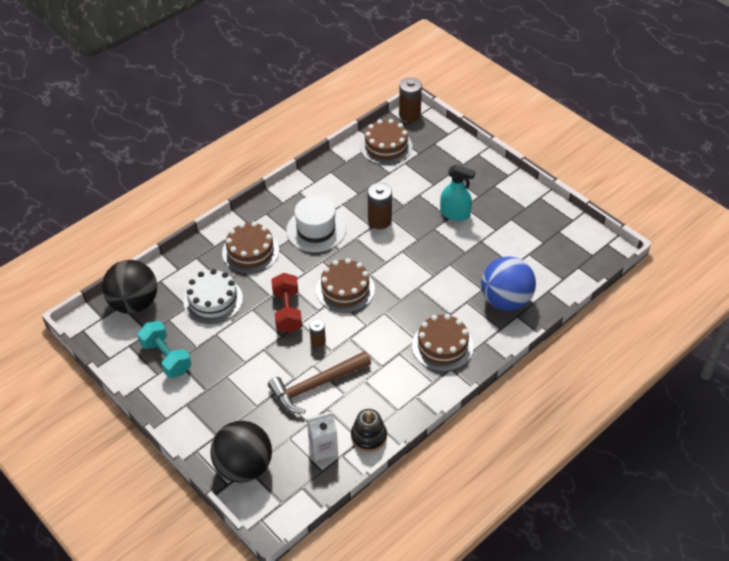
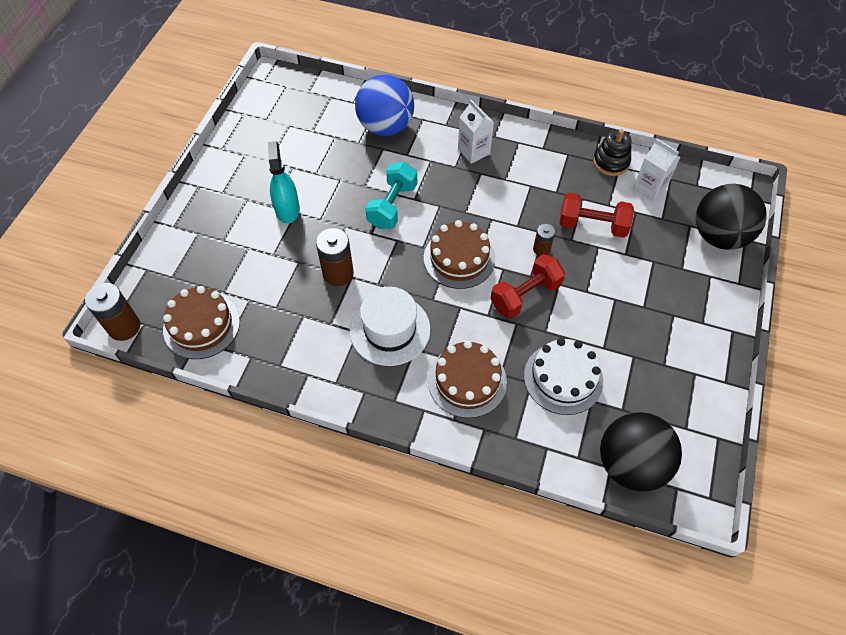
camera: 120 degrees left, 10 degrees up
turquoise dumbbell [137,321,191,378] -> turquoise dumbbell moved to [365,162,417,229]
brown hammer [268,351,371,414] -> red dumbbell [559,193,634,238]
brown cake [412,314,474,371] -> white carton [458,100,494,164]

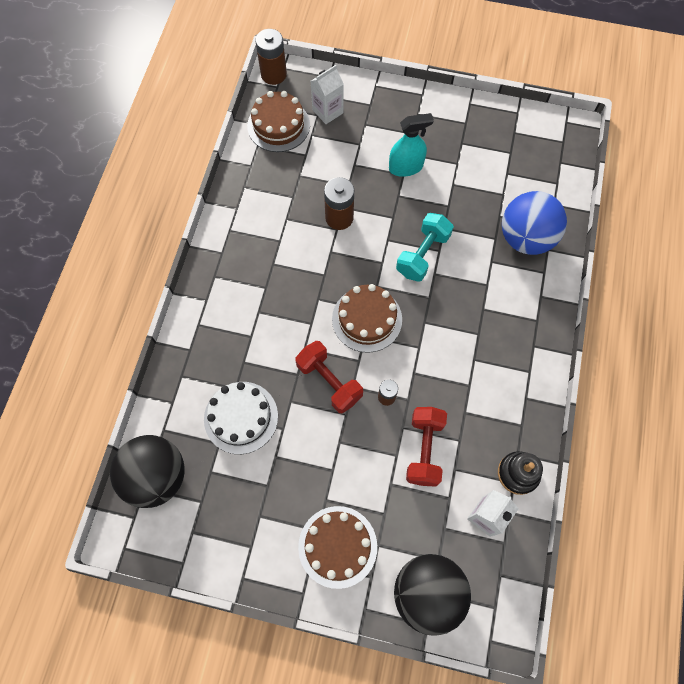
camera: 85 degrees right, 10 degrees up
white hat [350,287,430,366] -> none
turquoise dumbbell [365,162,417,229] -> turquoise dumbbell turned 75 degrees counterclockwise [396,213,454,282]
brown cake [428,341,507,418] -> brown cake moved to [298,506,377,589]
white carton [458,100,494,164] -> white carton moved to [311,65,343,124]

